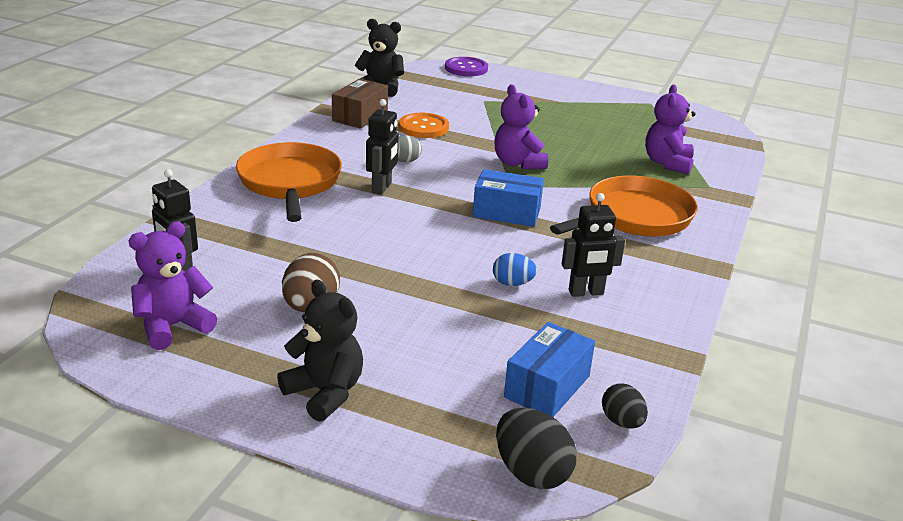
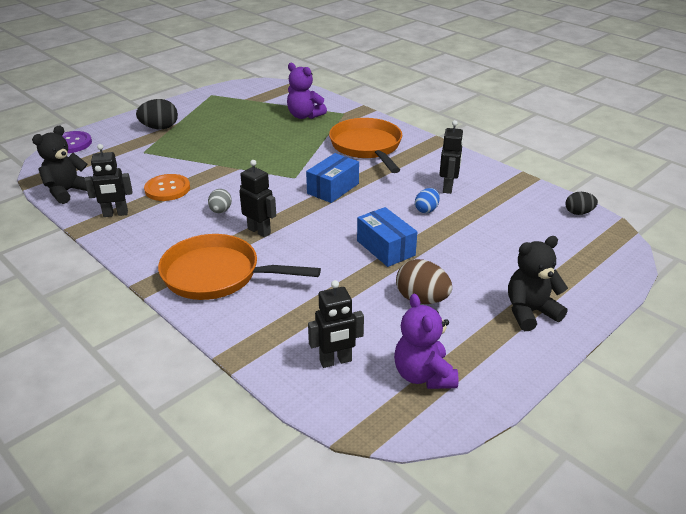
camera: 65 degrees left, 5 degrees up
brown box [332,79,388,129] -> black robot [85,144,132,217]
purple teddy bear [494,84,548,169] -> none
black egg [496,408,577,489] -> black egg moved to [136,99,178,129]
blue box [504,322,595,417] -> blue box moved to [357,207,417,267]

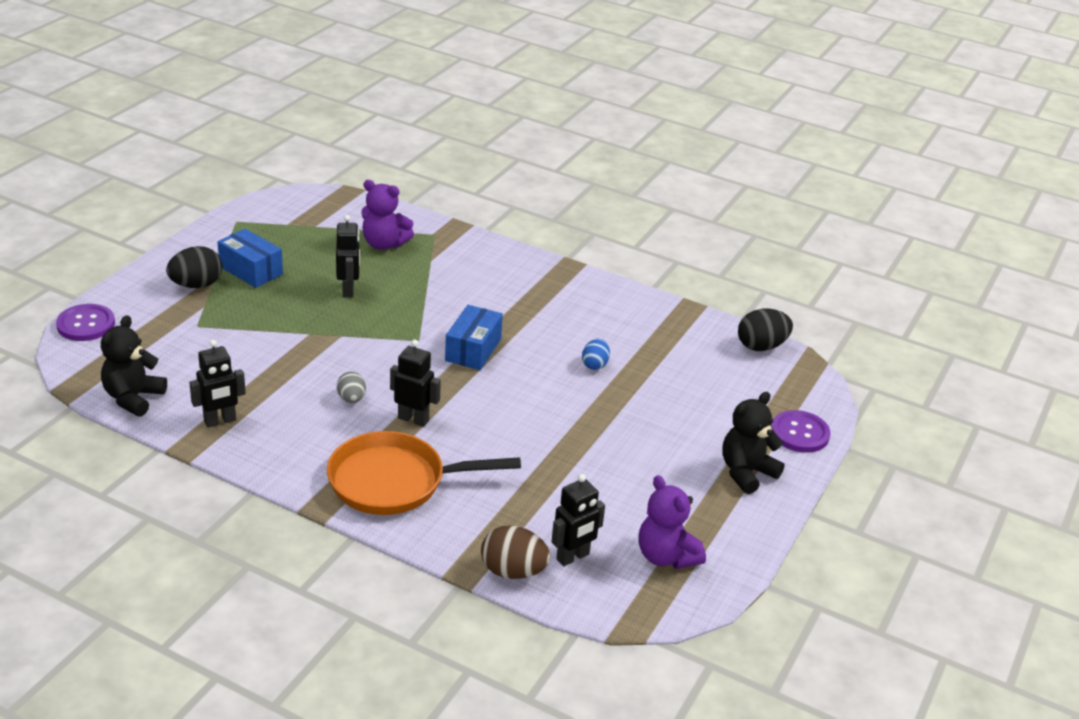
camera: 20 degrees left, 0 degrees up
orange button [144,174,190,201] -> none
orange pan [329,118,402,173] -> none
blue box [357,207,417,267] -> blue box moved to [218,229,283,288]
brown egg [396,259,452,304] -> brown egg moved to [481,525,550,579]
black robot [439,120,464,194] -> black robot moved to [336,215,360,298]
black egg [565,192,598,215] -> black egg [738,308,793,351], size x1.58
none -> purple button [771,410,830,453]

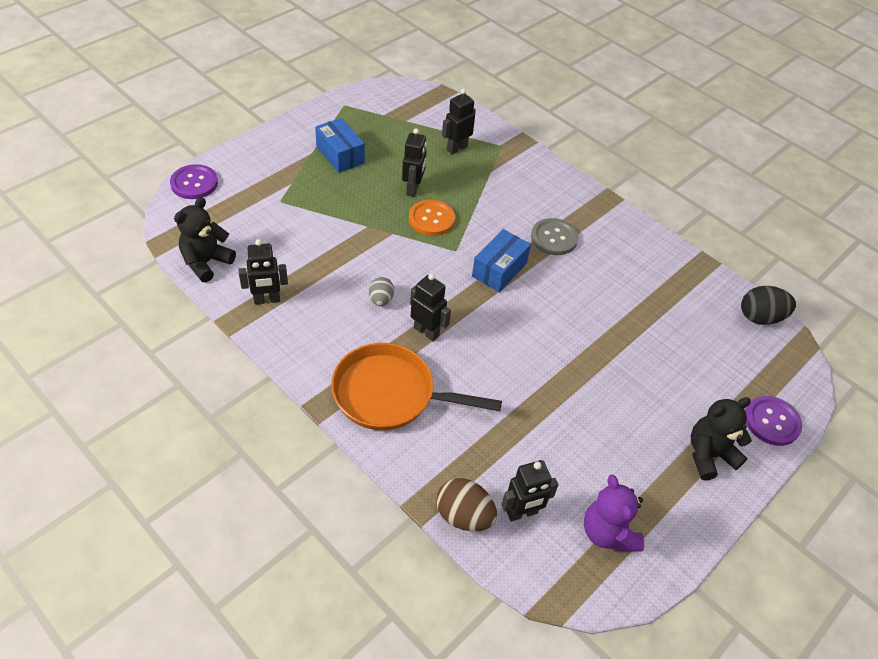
camera: 15 degrees right, 15 degrees up
black egg [166,246,222,288] -> none
purple teddy bear [361,180,414,250] -> black robot [442,89,476,154]
blue egg [582,339,610,370] -> none
none -> orange button [409,200,455,236]
none -> grey button [531,218,578,255]

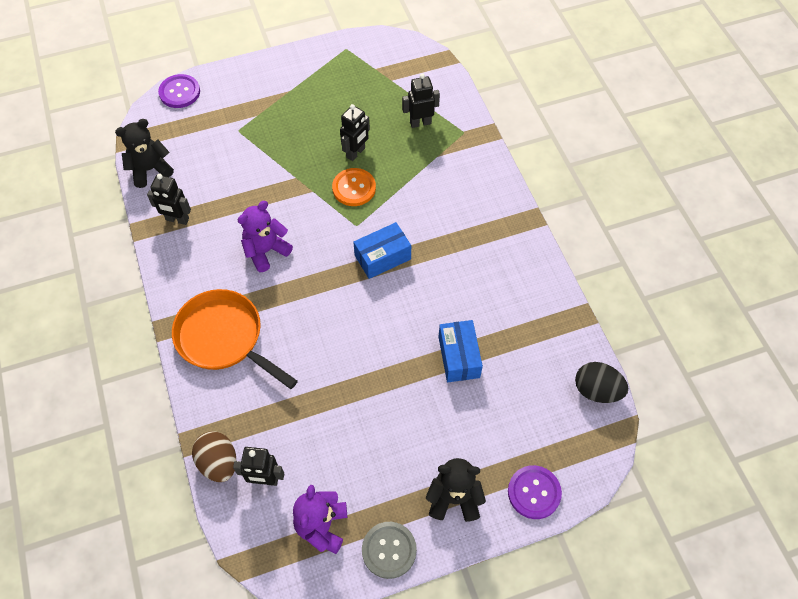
camera: 30 degrees right, 10 degrees up
blue box [315,118,365,173] -> blue box moved to [438,320,483,382]
grey egg [369,277,394,306] -> purple teddy bear [238,201,293,272]
black robot [410,273,451,341] -> none
grey button [531,218,578,255] -> grey button moved to [362,522,417,579]

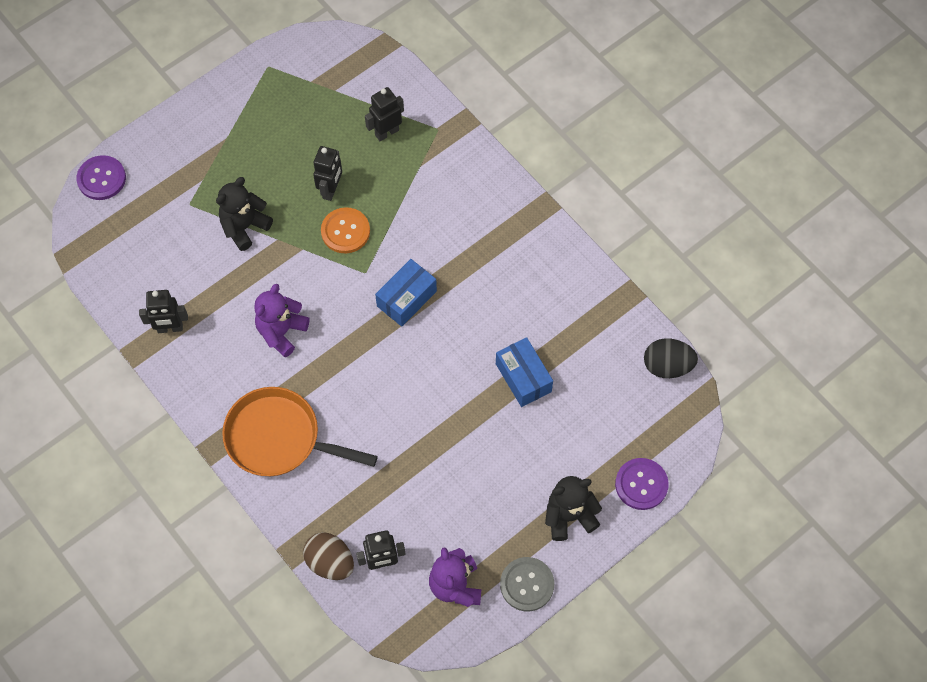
camera: 20 degrees left, 5 degrees up
black teddy bear [115,119,174,188] -> black teddy bear moved to [216,177,273,251]

